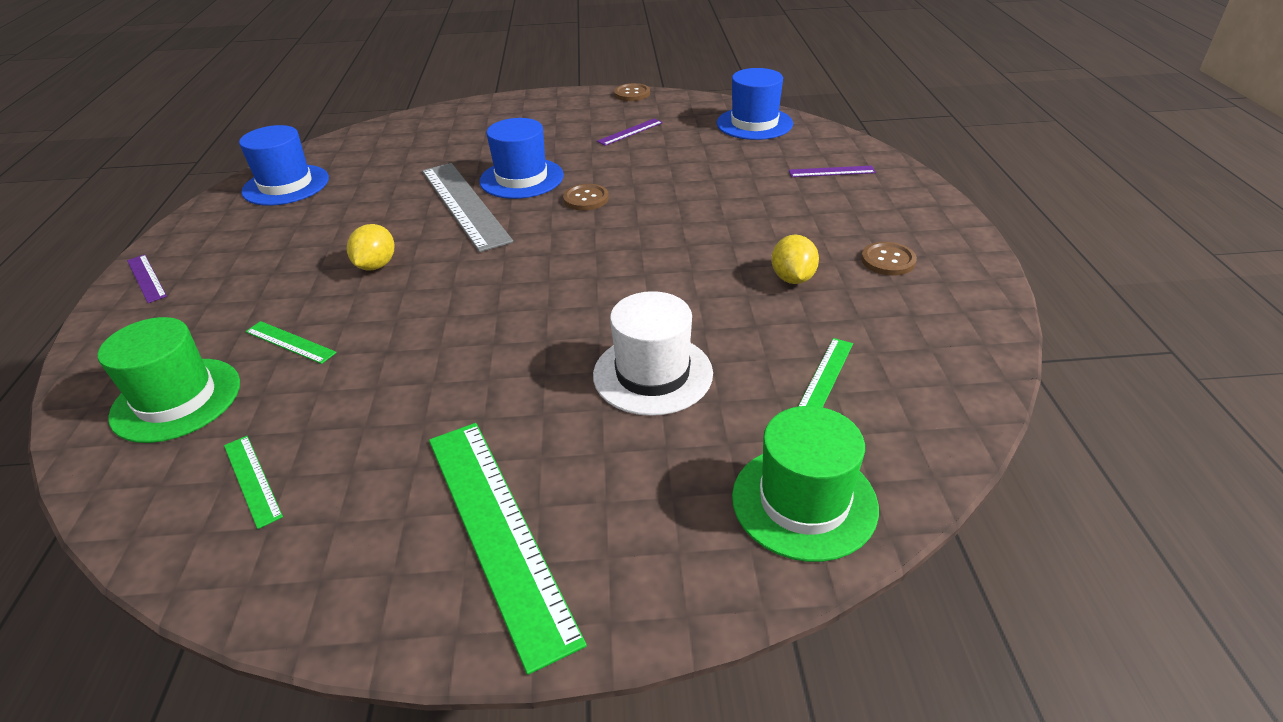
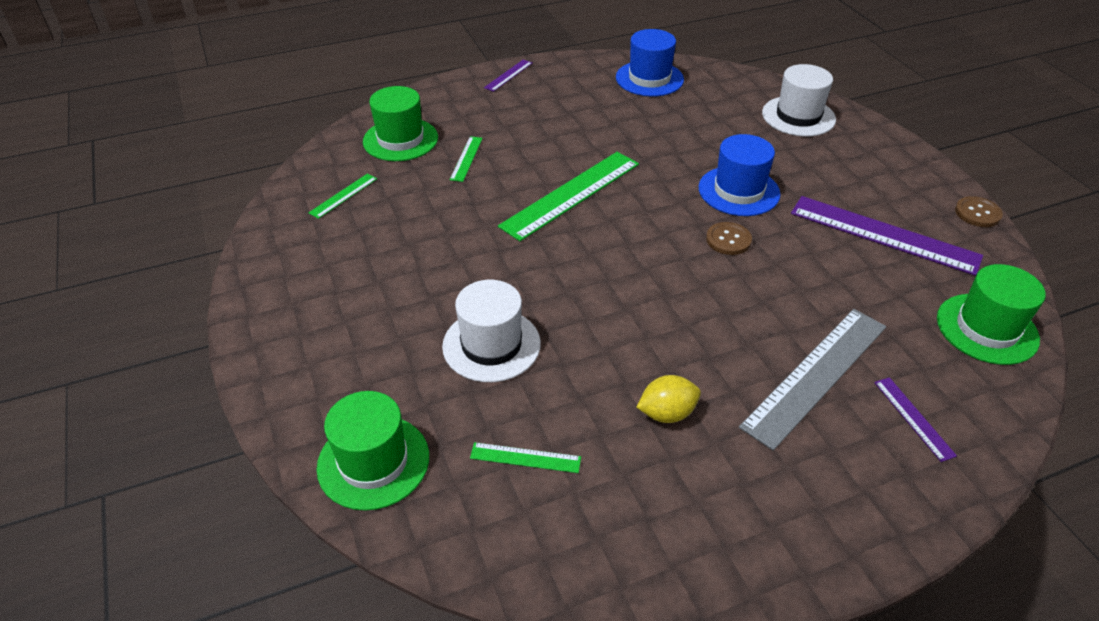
camera: 70 degrees right, 5 degrees up
yellow lemon [347,224,394,271] -> none
grey ruler [422,163,513,252] -> grey ruler moved to [739,309,886,451]
green ruler [429,423,587,675] -> green ruler moved to [498,152,639,241]
purple ruler [597,119,663,146] -> purple ruler [791,196,983,276], size x2.16
blue hat [717,68,793,140] -> green hat [937,264,1046,365]
brown button [861,242,917,276] -> none
none -> white hat [762,64,836,137]

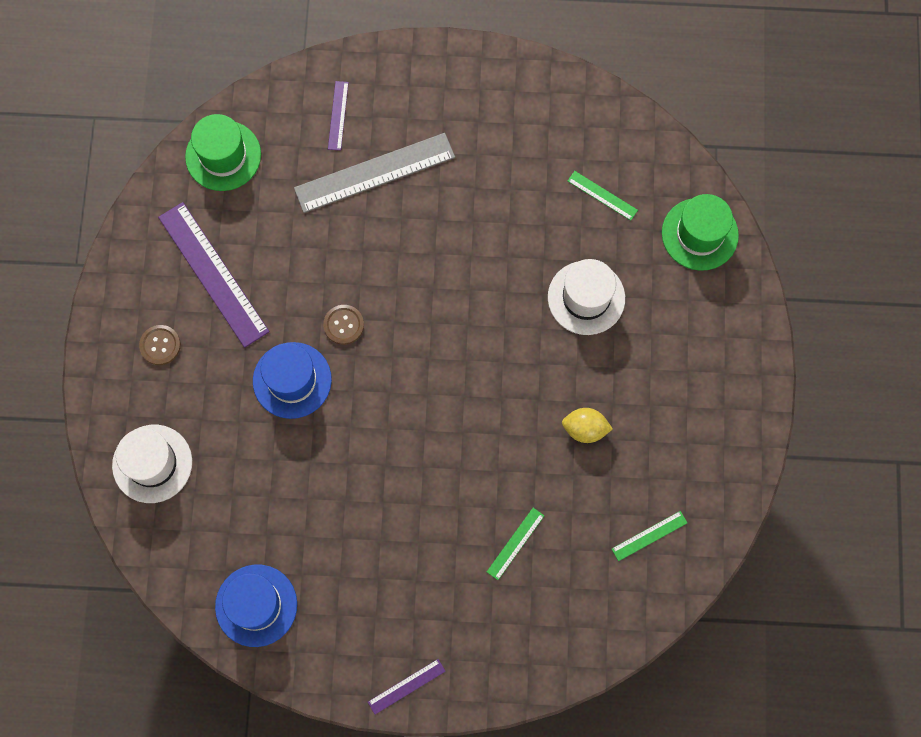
camera: 155 degrees left, 30 degrees up
green hat [363,86,438,161] -> none
green ruler [498,152,639,241] -> none
yellow lemon [637,375,701,423] -> yellow lemon moved to [562,408,613,443]
brown button [955,196,1003,227] -> brown button moved to [139,325,181,365]

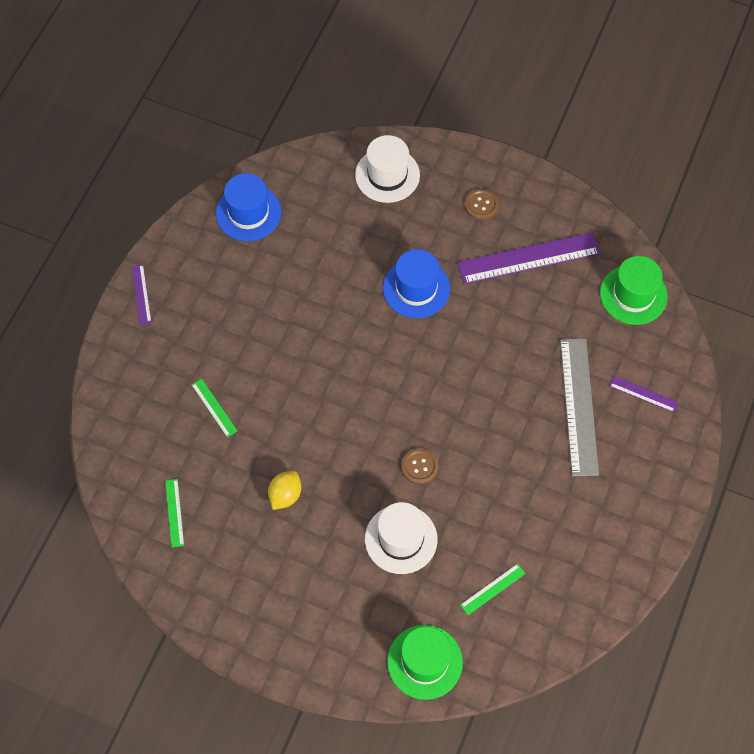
camera: 110 degrees right, 10 degrees down
brown button [323,305,364,345] -> brown button moved to [401,448,438,484]

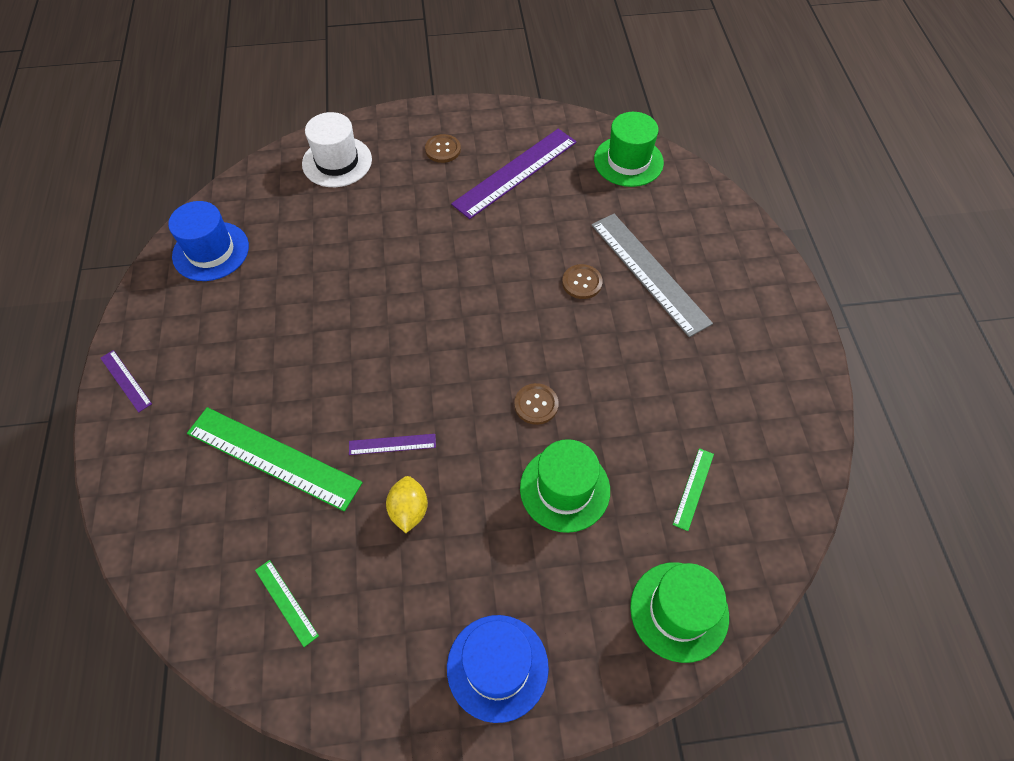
camera: 30 degrees left, 5 degrees down
green ruler [191,379,237,437] -> green ruler [187,407,363,511], size x2.16
white hat [365,502,437,574] -> green hat [520,439,610,533]
blue hat [383,249,450,318] -> blue hat moved to [447,615,549,723]
purple ruler [609,376,678,412] -> purple ruler moved to [349,434,436,455]
none -> brown button [562,264,603,299]

